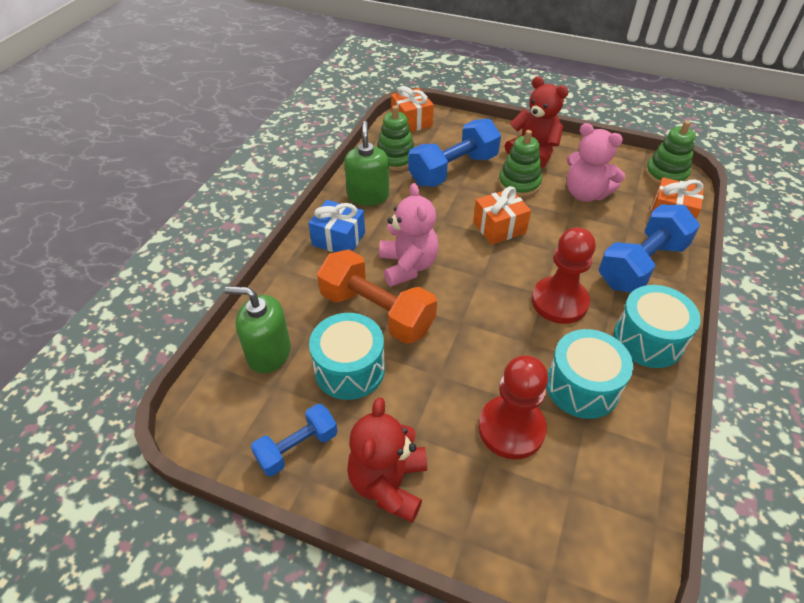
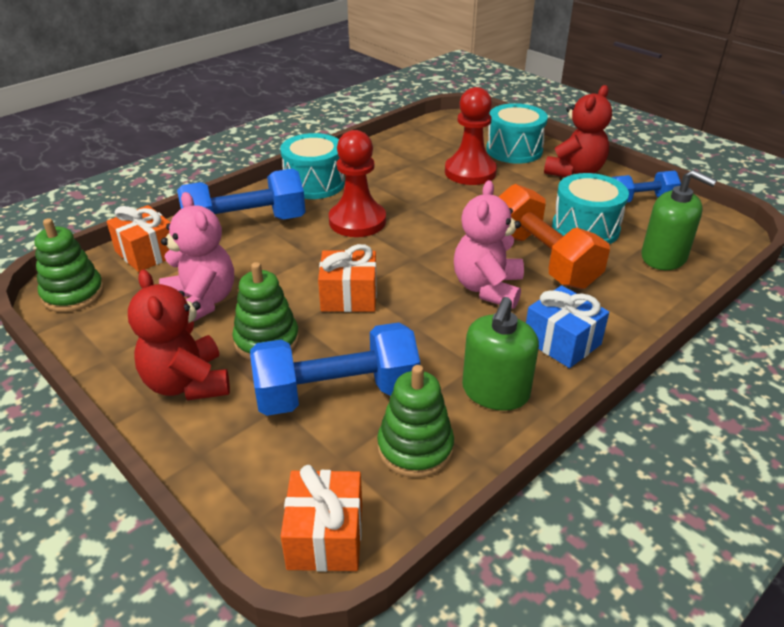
camera: 155 degrees left, 10 degrees down
turquoise drum [547,329,633,419] -> turquoise drum moved to [486,103,548,164]

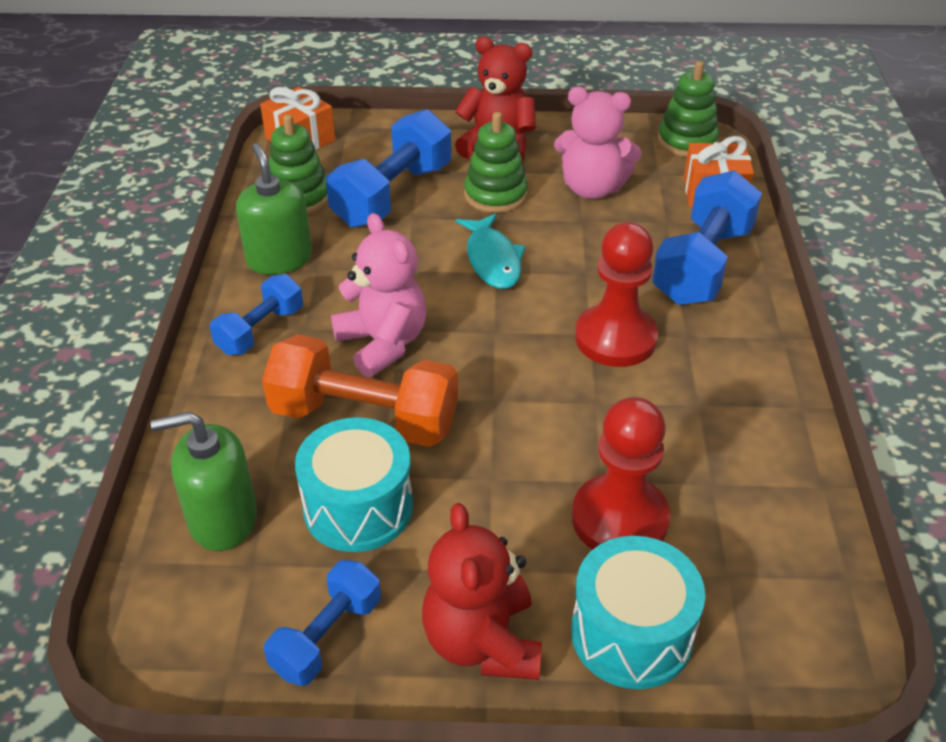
camera: 135 degrees right, 5 degrees up
turquoise drum [280,133,345,199] -> none
orange gift [318,244,377,312] -> turquoise fish [456,213,526,289]
blue gift [526,285,609,368] -> blue dumbbell [210,274,303,355]

